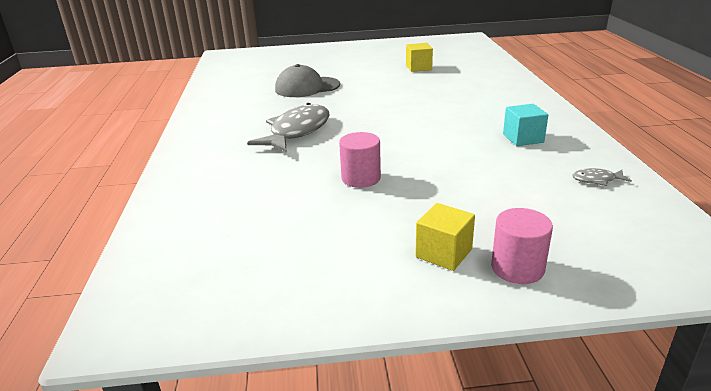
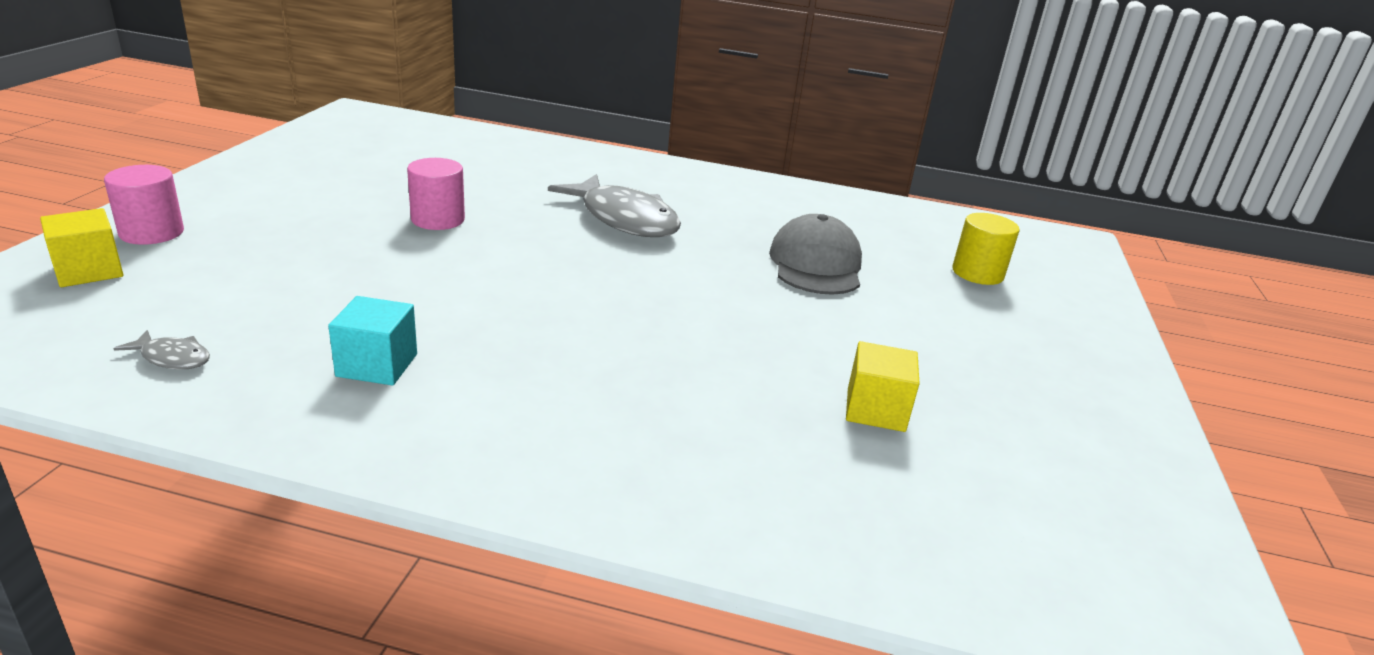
camera: 105 degrees right, 0 degrees up
yellow cube [415,203,475,271] -> yellow cube moved to [40,208,123,287]
grey fish [572,168,632,186] -> grey fish turned 90 degrees clockwise [113,330,210,370]
none -> yellow cylinder [952,213,1020,285]

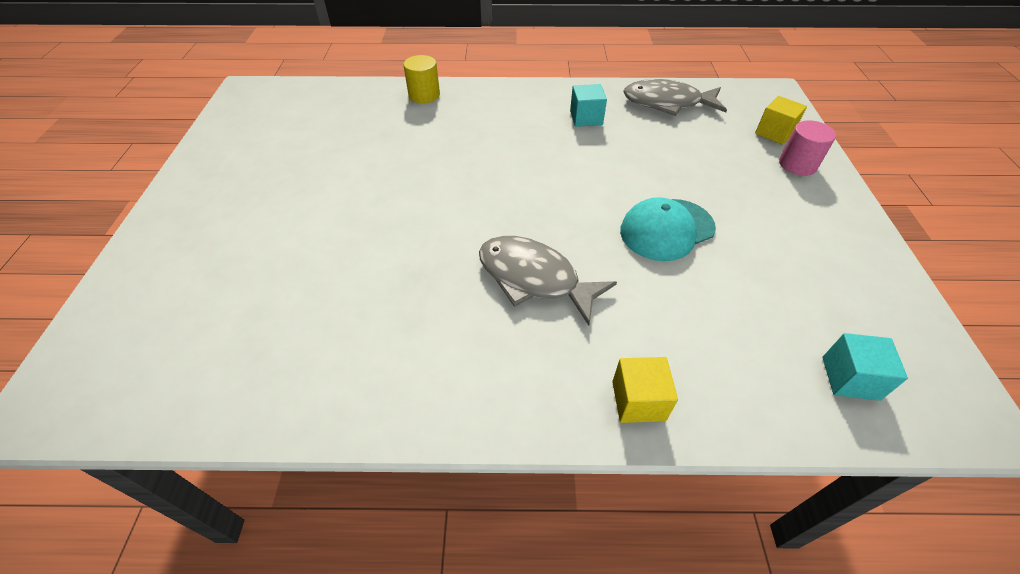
camera: 170 degrees right, 20 degrees up
grey fish [113,330,210,370] -> grey fish [623,79,727,116], size x2.35
pink cylinder [407,158,465,230] -> turquoise cap [620,197,716,261]
grey cap [769,214,862,295] -> none
yellow cube [846,341,920,432] -> yellow cube moved to [612,357,678,423]
yellow cylinder [952,213,1020,285] -> yellow cylinder moved to [403,55,440,103]
none -> turquoise cube [822,333,908,401]

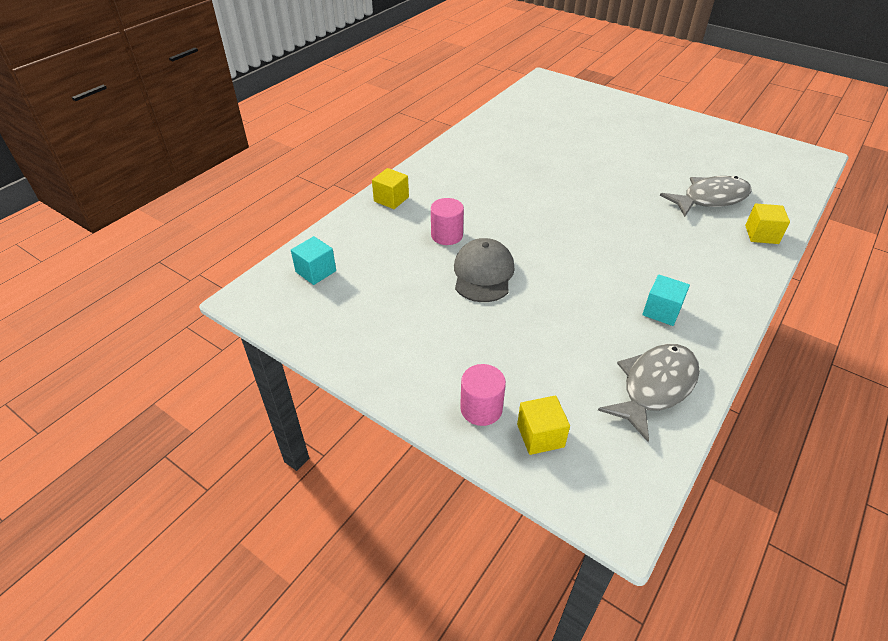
camera: 125 degrees right, 5 degrees down
yellow cylinder [403,55,440,103] -> yellow cube [745,203,790,244]
grey fish [479,236,617,325] -> grey fish moved to [660,176,752,217]
turquoise cap [620,197,716,261] -> grey cap [454,238,514,302]
none -> pink cylinder [431,198,464,245]

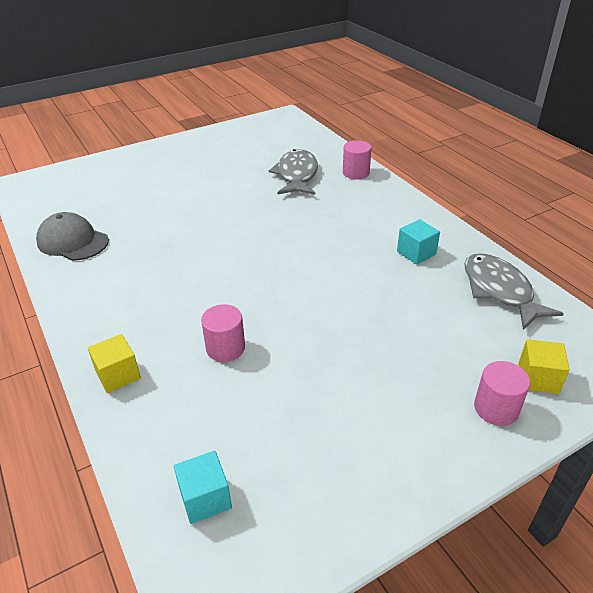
camera: 65 degrees left, 5 degrees down
grey cap [454,238,514,302] -> grey cap moved to [36,212,109,261]
yellow cube [745,203,790,244] -> pink cylinder [343,140,371,179]

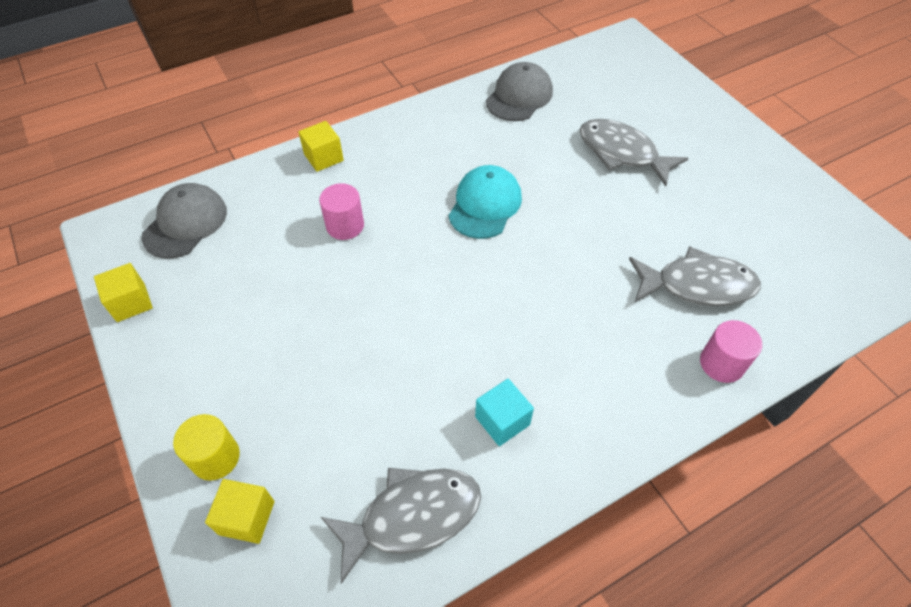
camera: 90 degrees right, 15 degrees up
turquoise cube [174,451,232,524] -> grey cap [141,183,227,259]
pink cylinder [474,361,530,426] -> yellow cylinder [173,414,240,481]
none -> yellow cube [94,263,153,322]
none -> turquoise cap [449,165,522,239]
none -> grey fish [580,119,689,187]

